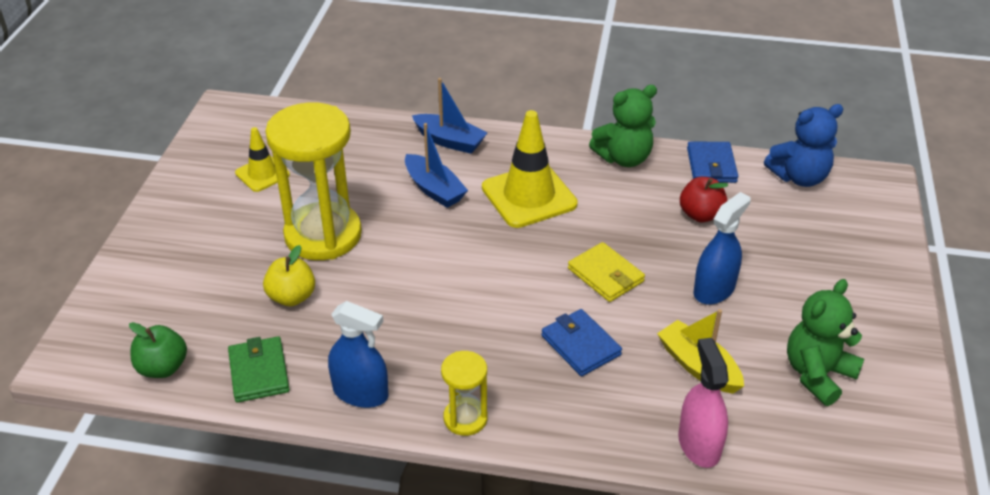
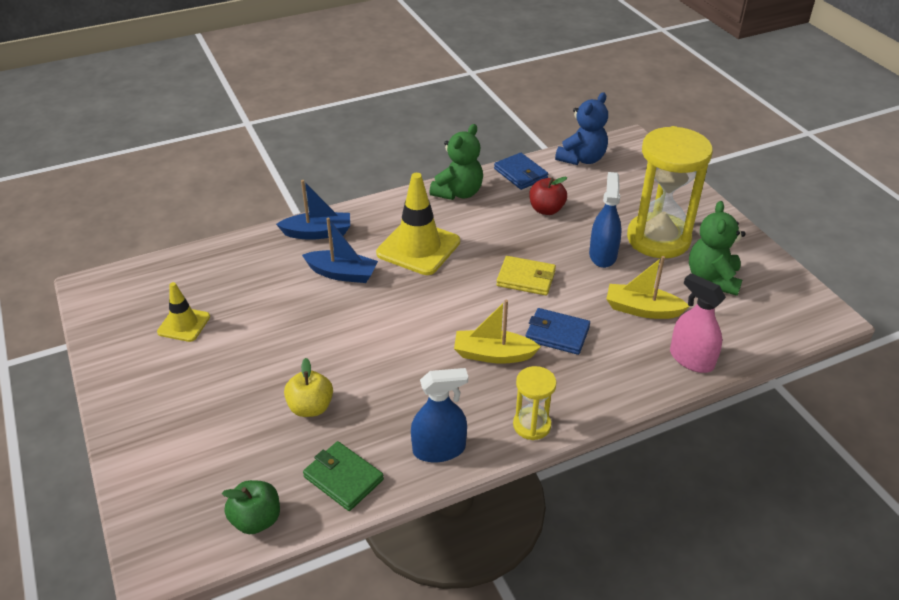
camera: 35 degrees left, 0 degrees up
yellow hourglass [265,103,362,260] -> yellow hourglass moved to [627,126,713,258]
none -> yellow boat [454,299,541,364]

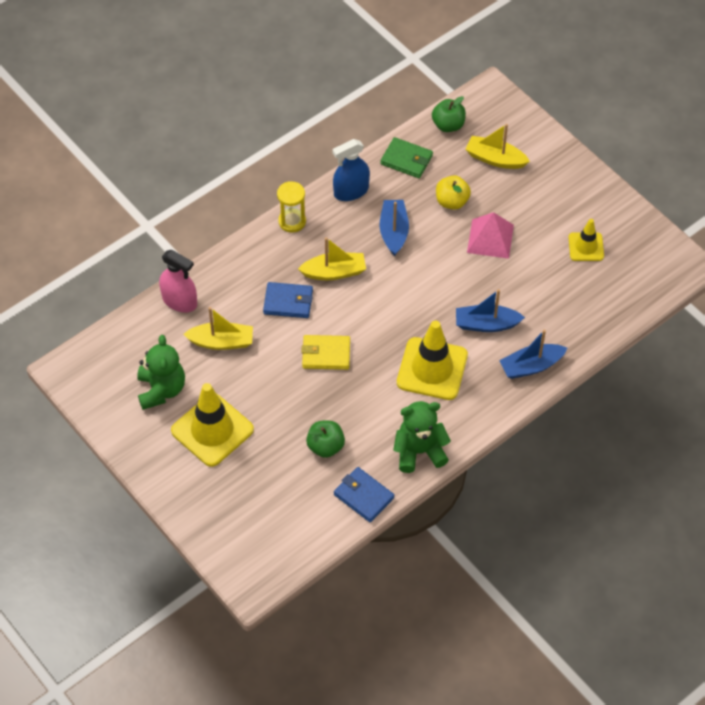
camera: 165 degrees right, 15 degrees up
green teddy bear [429,124,483,200] -> green teddy bear turned 60 degrees clockwise [393,401,451,473]
red apple [529,177,567,215] -> green apple [306,421,345,458]
blue teddy bear [555,92,608,165] -> none
blue spray bottle [589,172,622,268] -> none
yellow hourglass [627,126,713,258] -> yellow traffic cone [171,383,254,467]
none -> blue boat [379,200,409,256]
none -> yellow boat [465,124,530,169]
none -> pink pyramid [467,212,514,259]

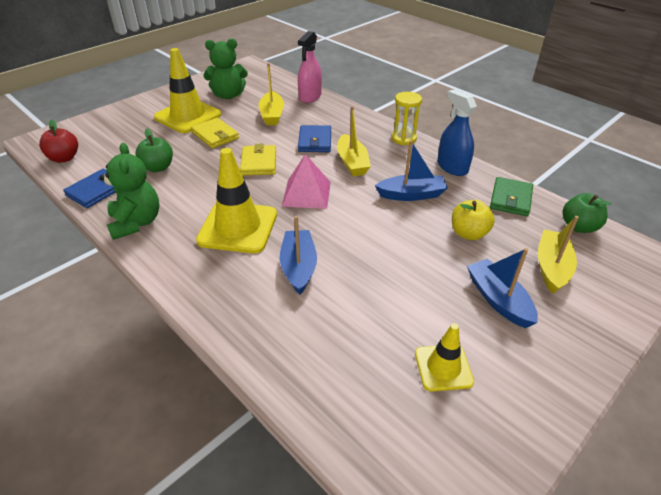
camera: 85 degrees right, 15 degrees down
pink pyramid [467,212,514,259] -> pink pyramid moved to [282,154,331,209]
blue boat [499,330,567,379] -> blue boat moved to [467,248,538,328]
none -> red apple [39,119,78,163]
none -> yellow wallet [191,118,239,148]

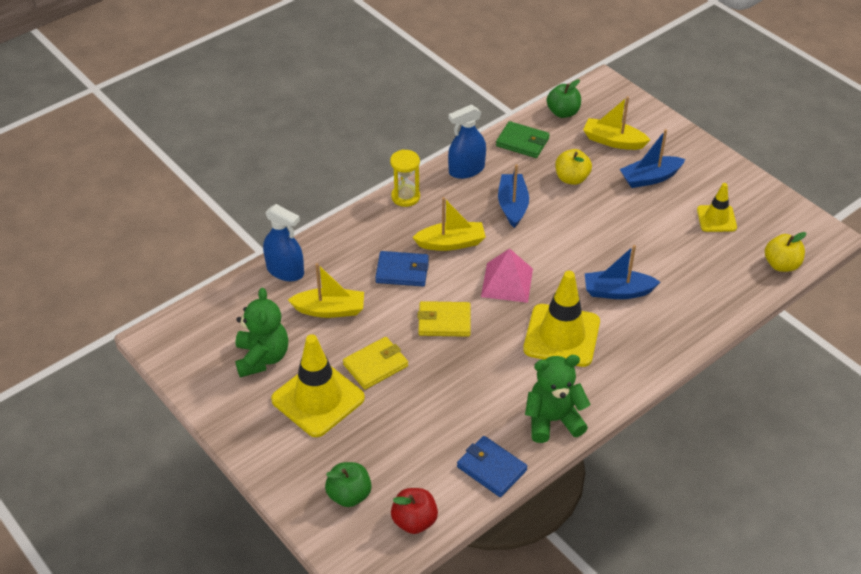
camera: 85 degrees left, 5 degrees up
green apple [136,128,173,172] -> green apple moved to [325,462,372,507]
pink spray bottle [298,31,322,103] -> blue spray bottle [263,204,304,281]
none -> yellow apple [765,232,806,272]

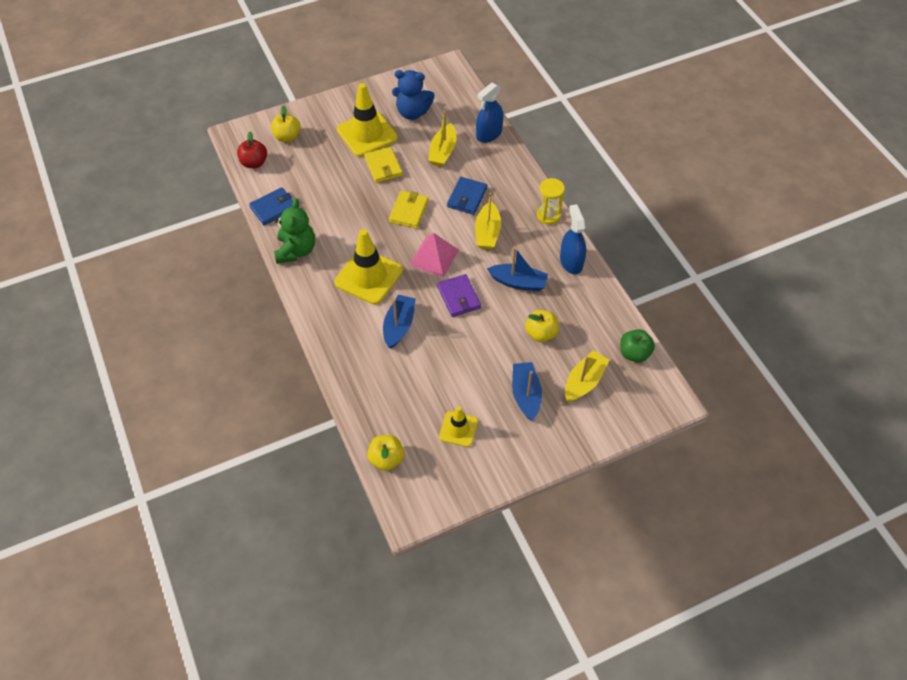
camera: 105 degrees right, 10 degrees up
green teddy bear [235,288,288,377] -> blue teddy bear [392,70,435,120]
green apple [325,462,372,507] -> yellow apple [271,106,300,142]
green wallet [496,121,550,158] -> none
none -> purple wallet [437,274,481,317]

